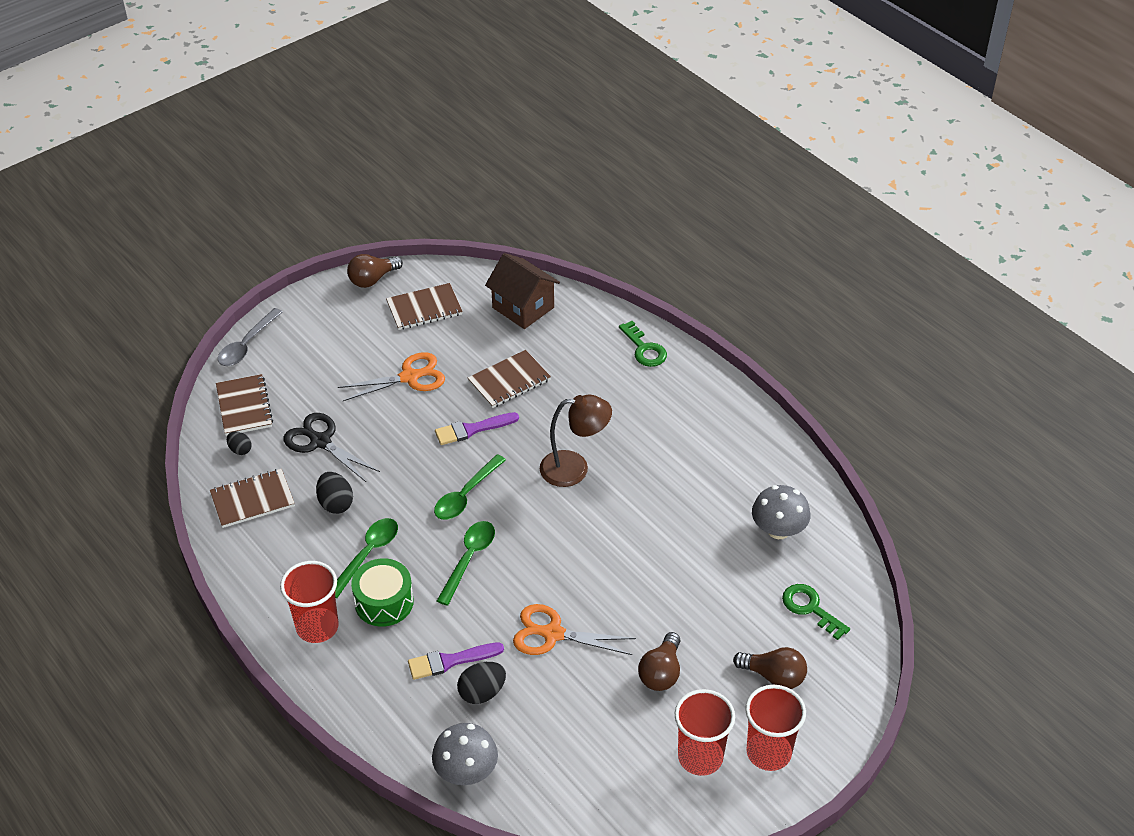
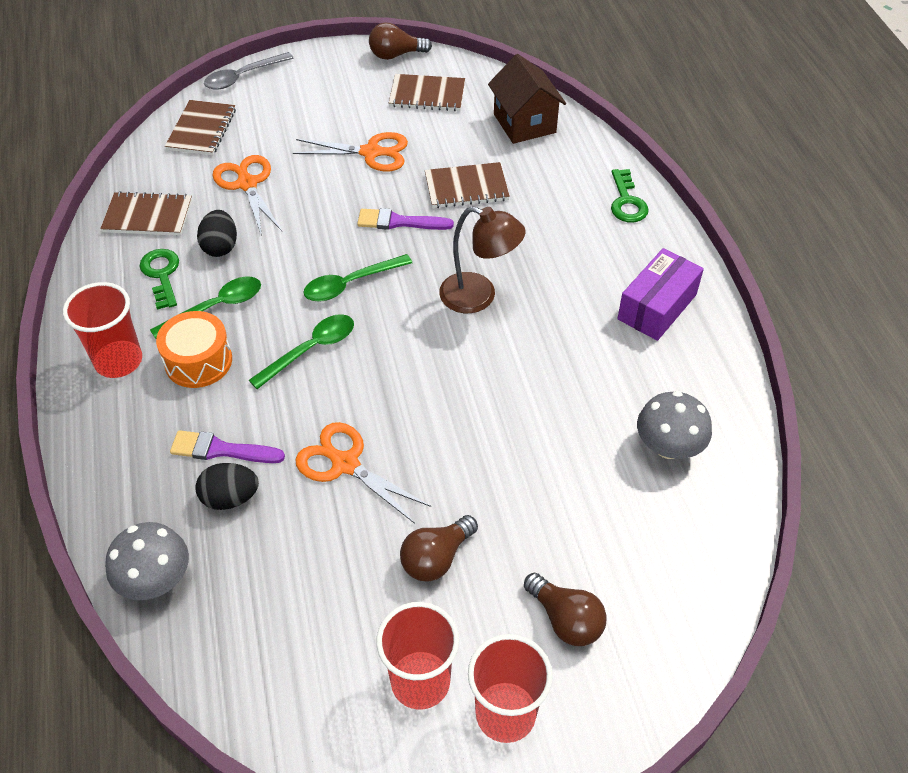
camera: 25 degrees right, 5 degrees up
black egg [227,432,252,455] -> none
black scissors [284,413,380,482] -> orange scissors [212,155,282,236]
green drum [351,558,414,627] -> orange drum [156,311,232,388]
green key [782,584,850,640] -> green key moved to [139,249,179,310]
none -> purple box [617,248,704,341]

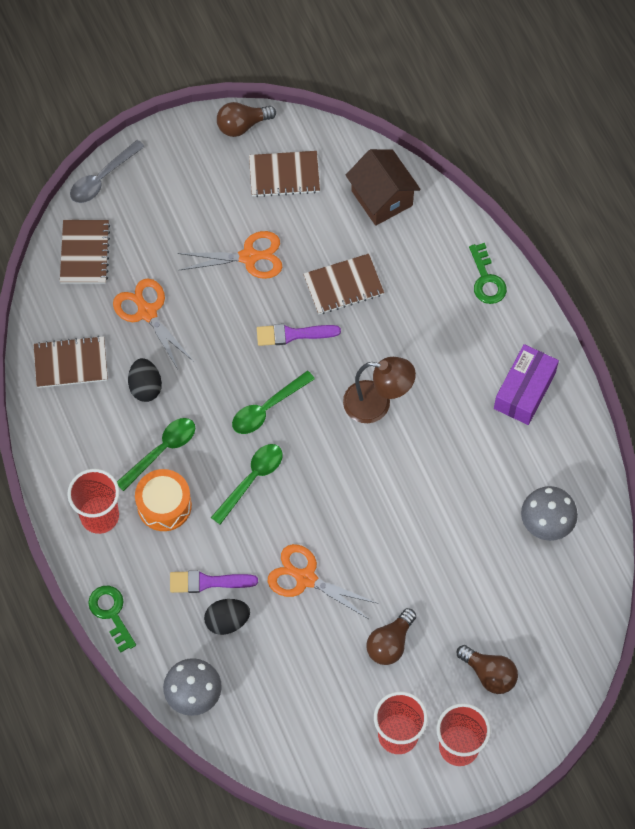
camera: 10 degrees left, 15 degrees up
green key [139,249,179,310] -> green key moved to [88,586,136,653]

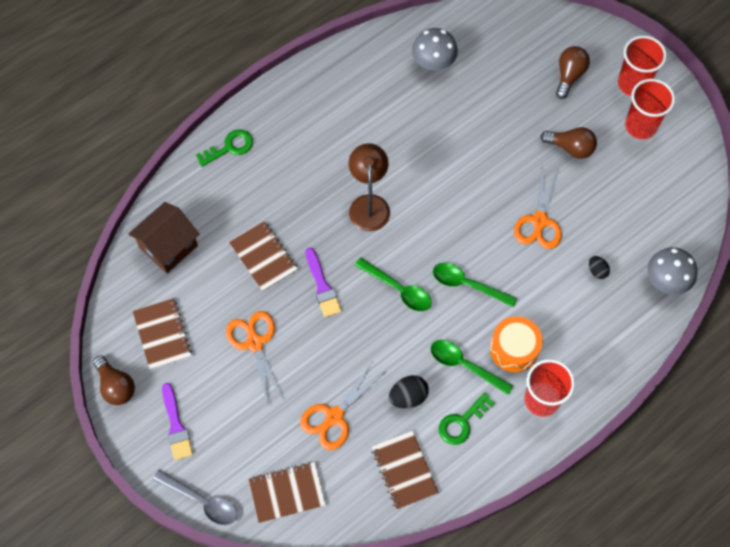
camera: 105 degrees left, 0 degrees up
green key [88,586,136,653] -> green key moved to [439,392,495,445]
purple brush [170,570,258,593] -> purple brush moved to [162,383,193,460]
black egg [204,599,250,635] -> black egg [589,256,610,279], size x0.63
purple box [494,344,559,425] -> none

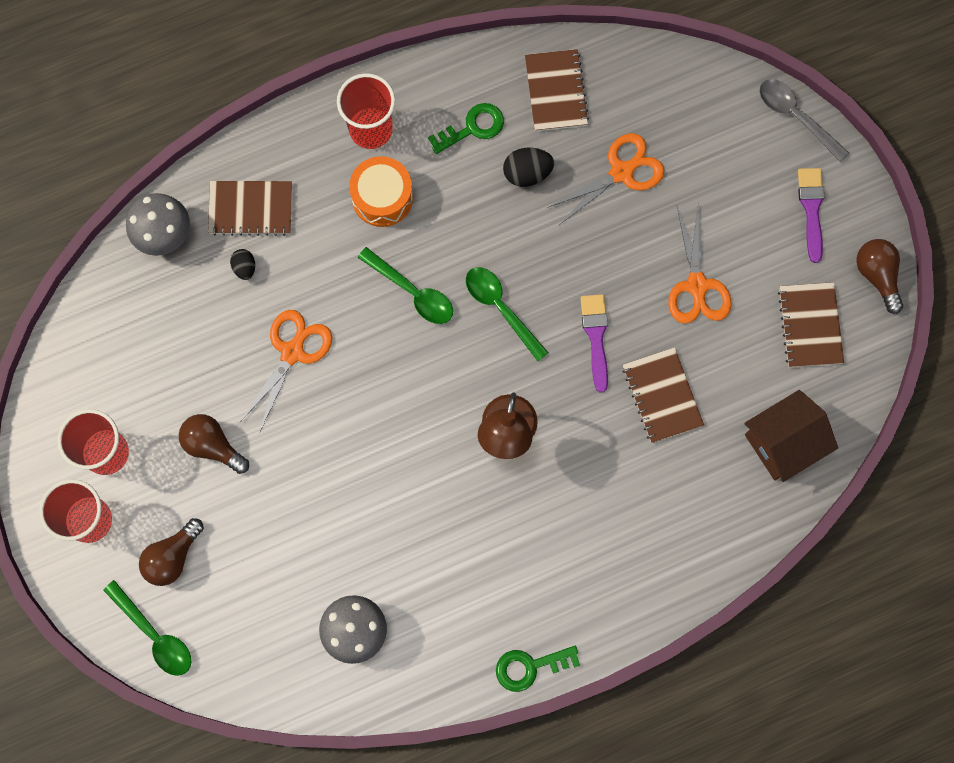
camera: 165 degrees left, 10 degrees up
green key [196,129,253,167] -> green key moved to [496,646,580,692]
brown notebook [248,462,326,523] -> brown notebook moved to [208,181,292,236]
green spoon [431,340,513,395] -> green spoon moved to [103,580,191,676]

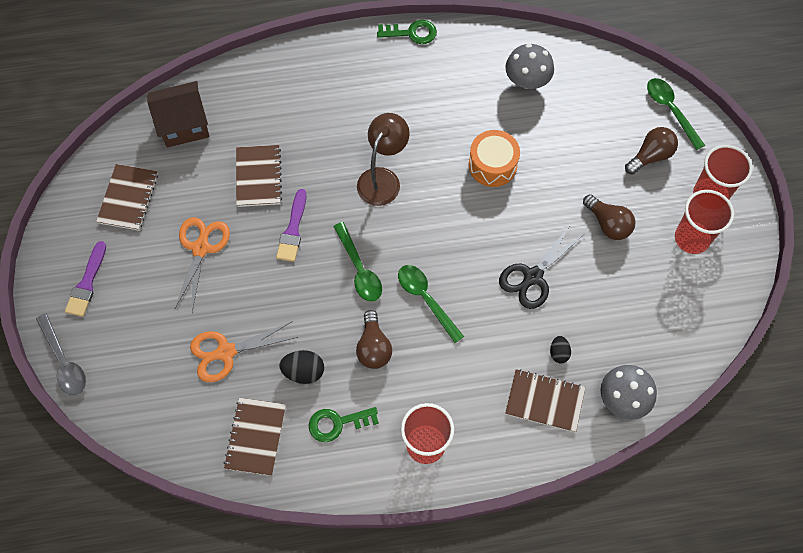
camera: 165 degrees left, 10 degrees down
orange scissors [240,310,333,431] -> black scissors [499,225,583,309]
orange drum [349,156,413,227] -> orange drum moved to [469,130,520,187]
brown light bulb [857,239,903,314] -> brown light bulb moved to [356,310,392,369]

